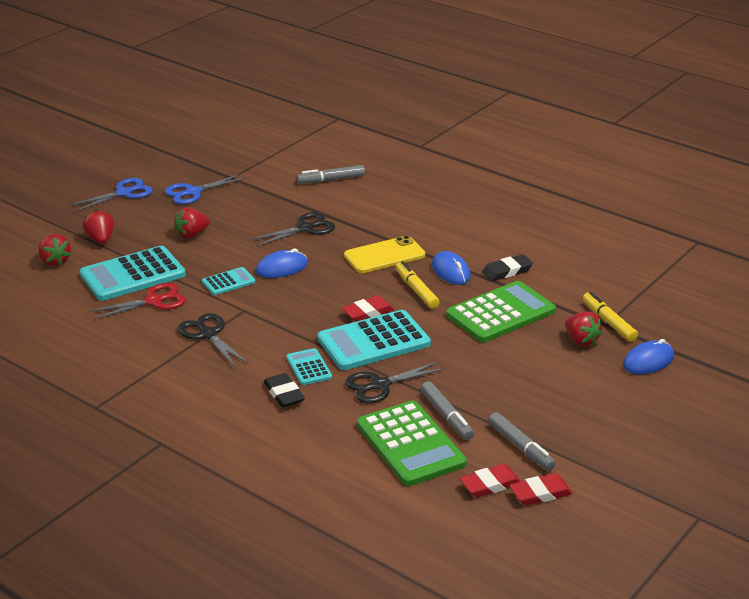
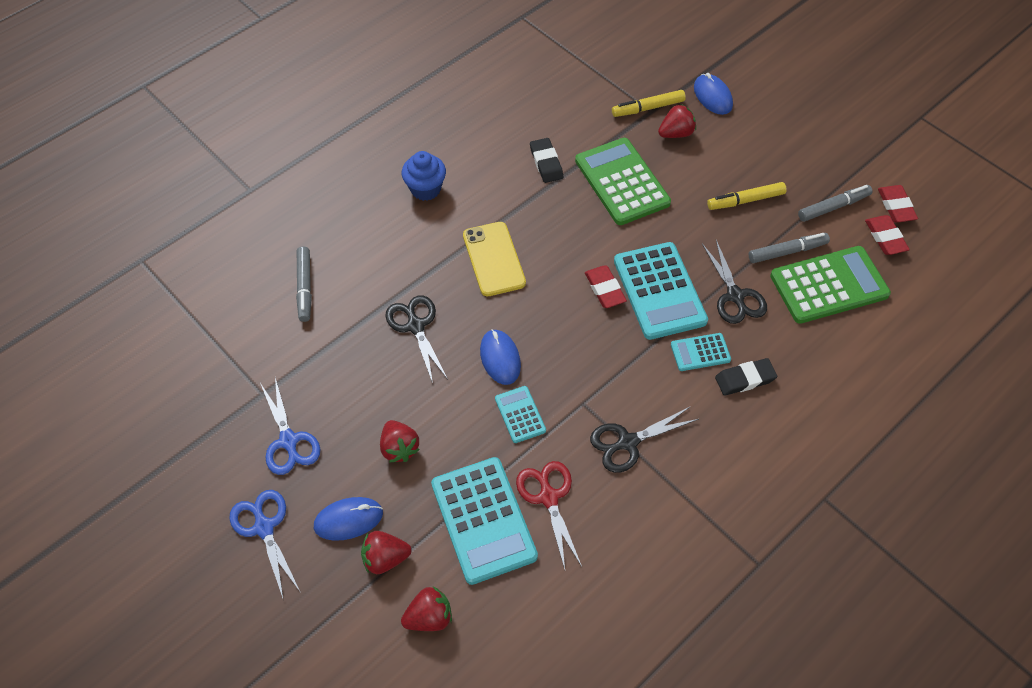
camera: 80 degrees left, 25 degrees up
yellow marker [396,261,440,309] -> yellow marker moved to [707,182,787,210]
blue mouse [432,251,471,285] -> blue mouse moved to [314,497,383,541]
none -> blue cupcake [402,151,446,201]

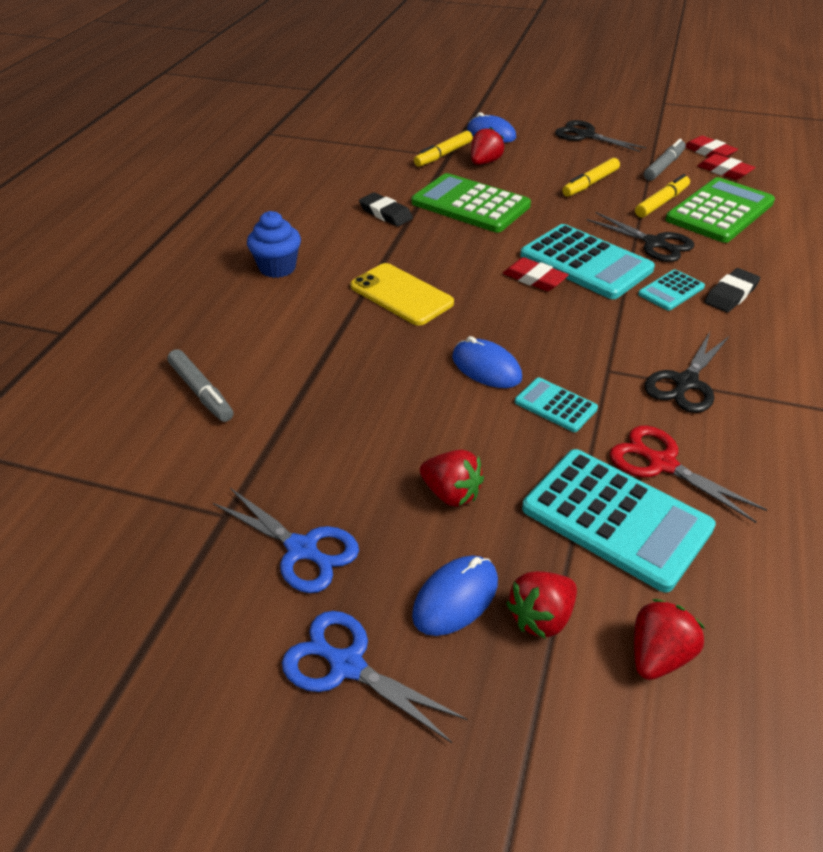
camera: 30 degrees left, 15 degrees down
black scissors [385,295,448,383] -> black scissors moved to [555,120,646,152]
grey marker [749,233,830,263] -> yellow marker [635,174,690,218]

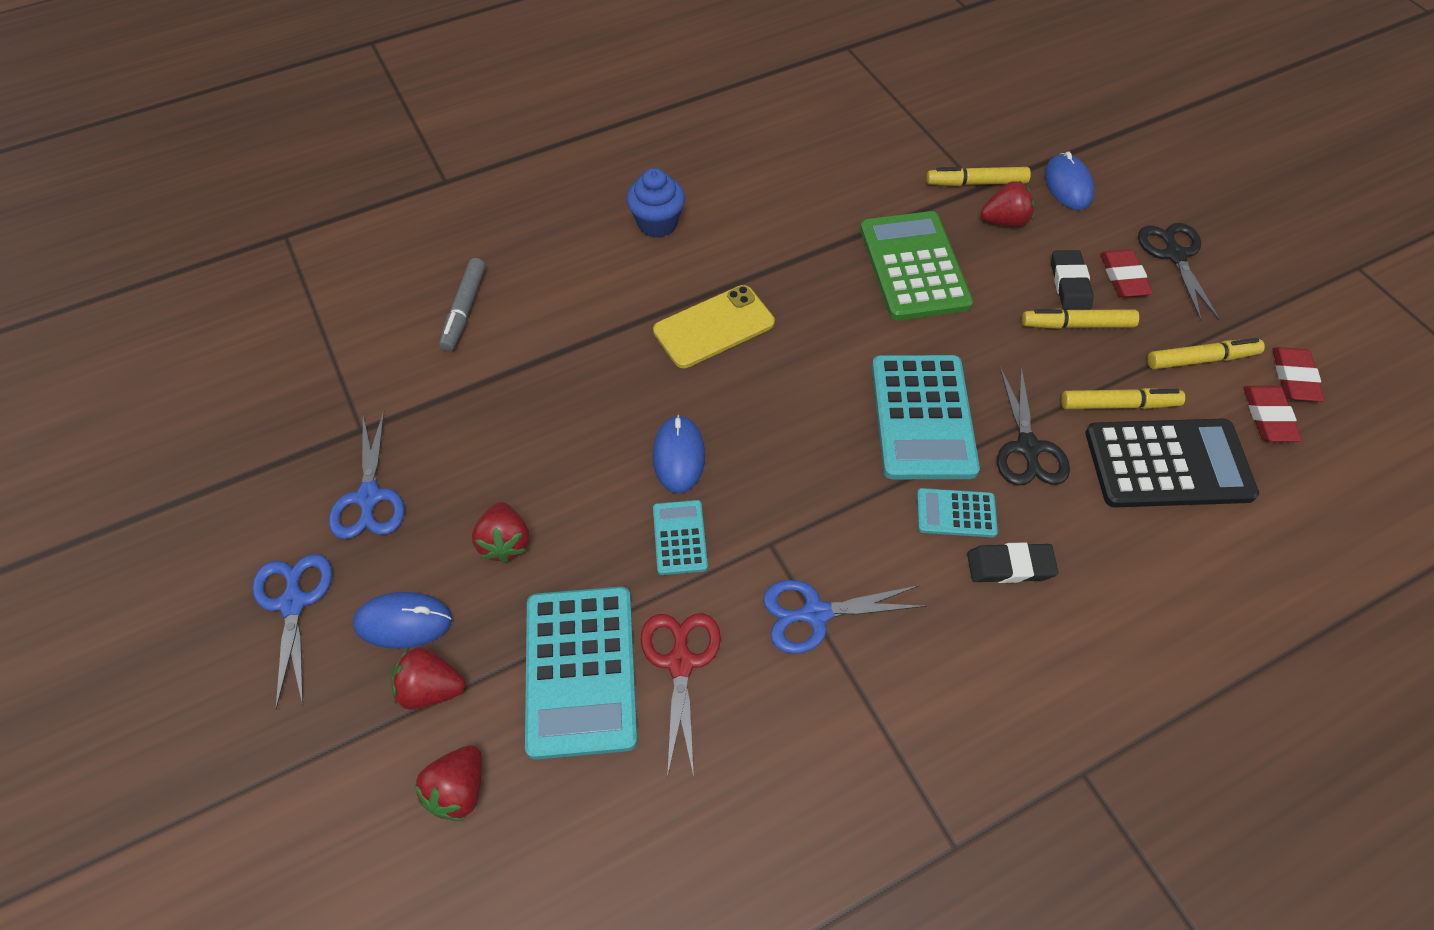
camera: 45 degrees right, 15 degrees up
yellow phone [350,263,454,325] -> yellow phone turned 60 degrees clockwise [653,285,775,368]
black eraser [359,192,413,227] -> black eraser moved to [1051,250,1094,310]
red eraser [503,257,569,291] -> red eraser moved to [1100,249,1153,297]
red strawberry [634,599,704,680] -> red strawberry turned 120 degrees clockwise [414,745,482,821]
grey marker [644,139,686,181] -> yellow marker [1147,338,1265,369]
black scissors [645,332,729,413] -> blue scissors [763,580,927,654]
green calculator [666,177,775,243] -> black calculator [1085,419,1259,507]

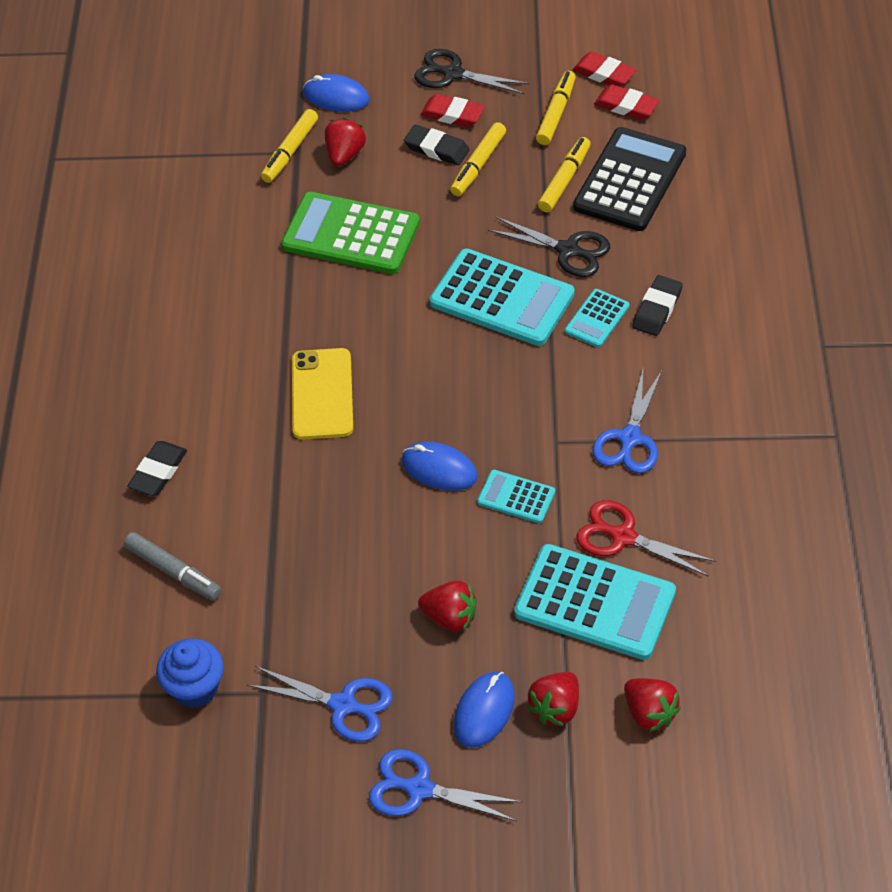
camera: 60 degrees left, 5 degrees down
blue cupcake [626,168,685,238] -> blue cupcake moved to [156,638,224,708]
none -> black eraser [127,441,187,496]

